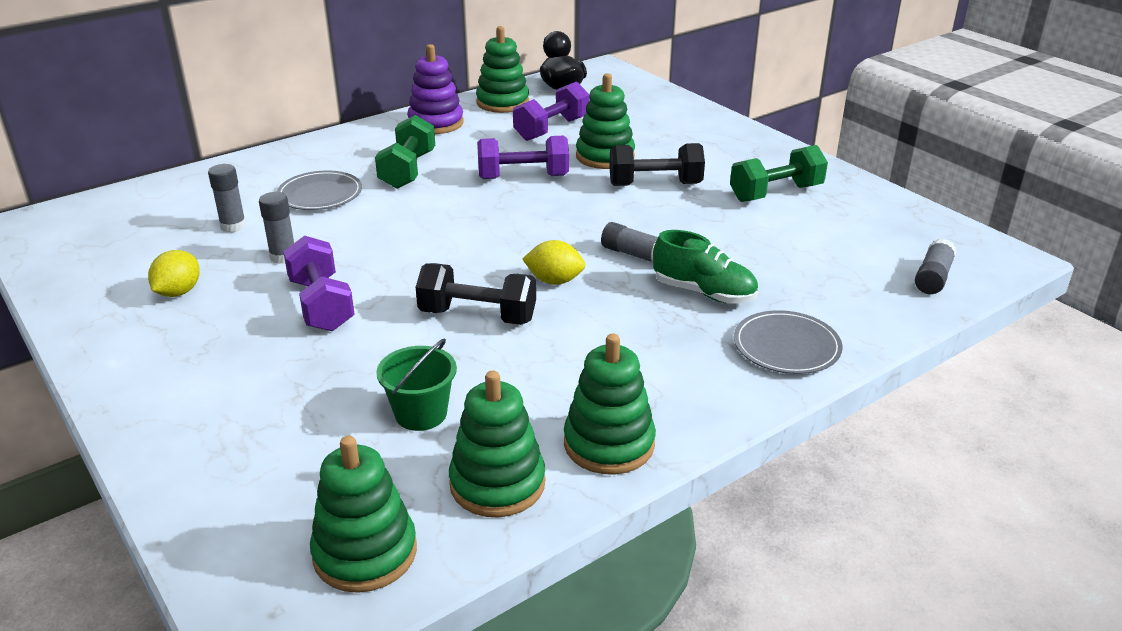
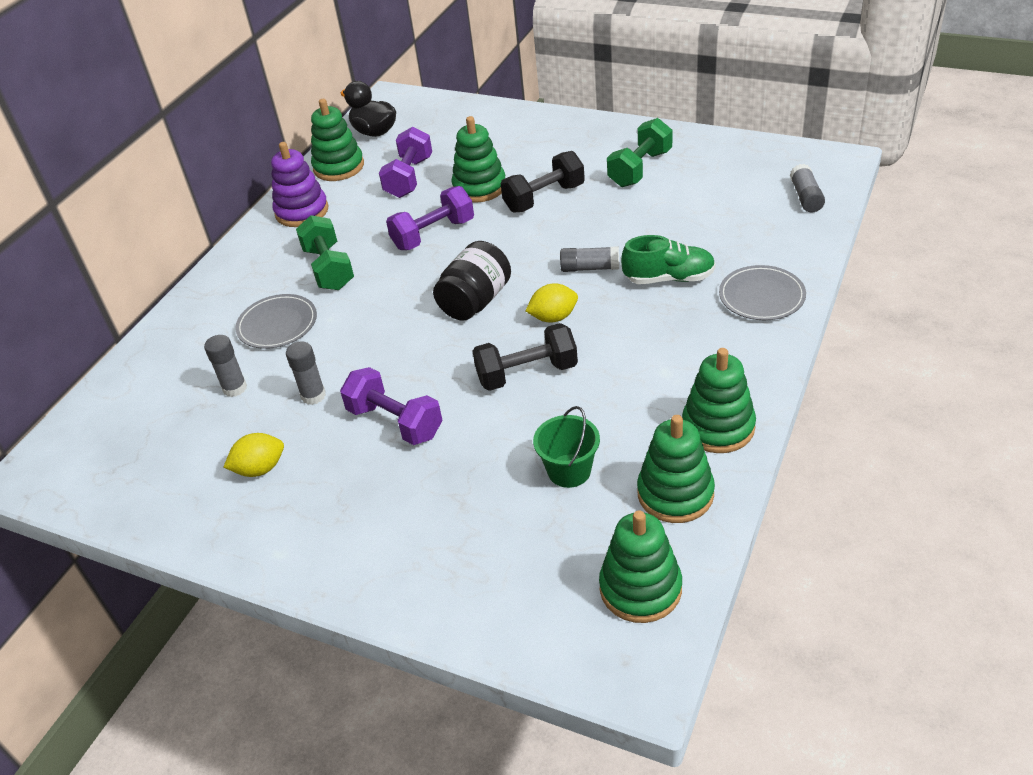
camera: 25 degrees left, 10 degrees up
yellow lemon [148,250,200,297] -> yellow lemon turned 75 degrees clockwise [224,433,284,477]
none -> black jar [433,241,511,321]

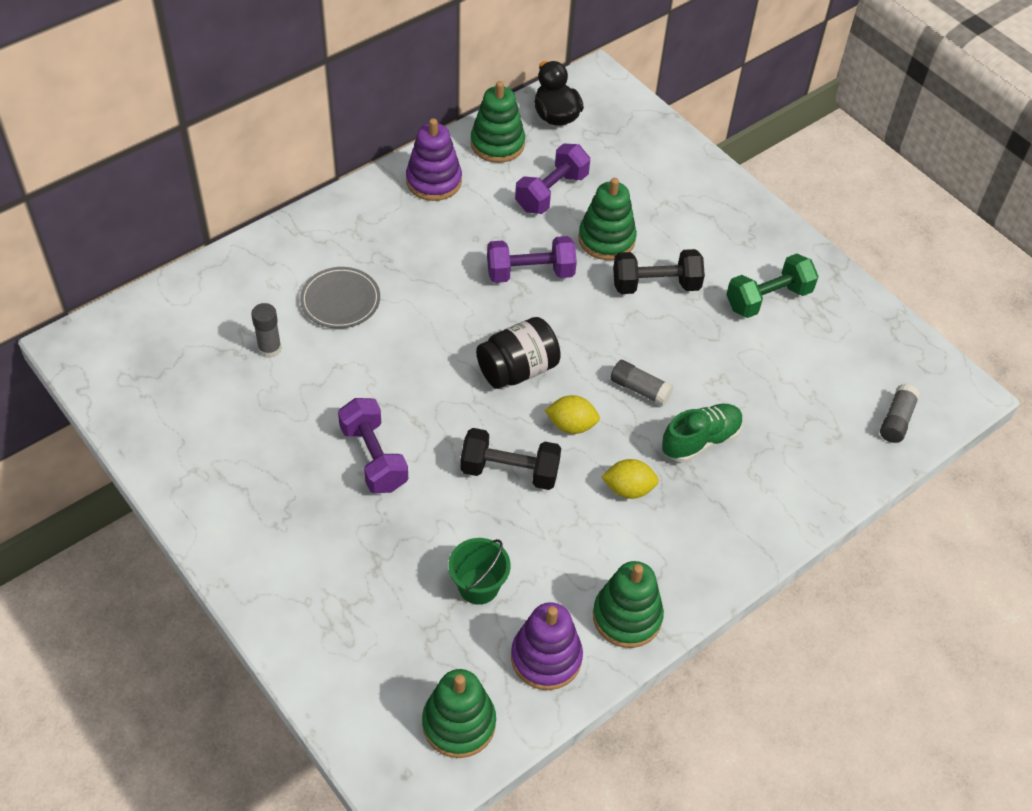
camera: 20 degrees right, 10 degrees up
yellow lemon [224,433,284,477] -> yellow lemon moved to [601,459,659,499]
grey glue stick [286,341,326,405] -> none
green dumbbell [296,215,354,290] -> none
green shoe [621,235,716,284] -> green shoe turned 60 degrees counterclockwise [662,404,743,463]
green stacking toy [637,415,715,523] -> purple stacking toy [511,602,583,690]
grey plate [719,265,806,320] -> none

